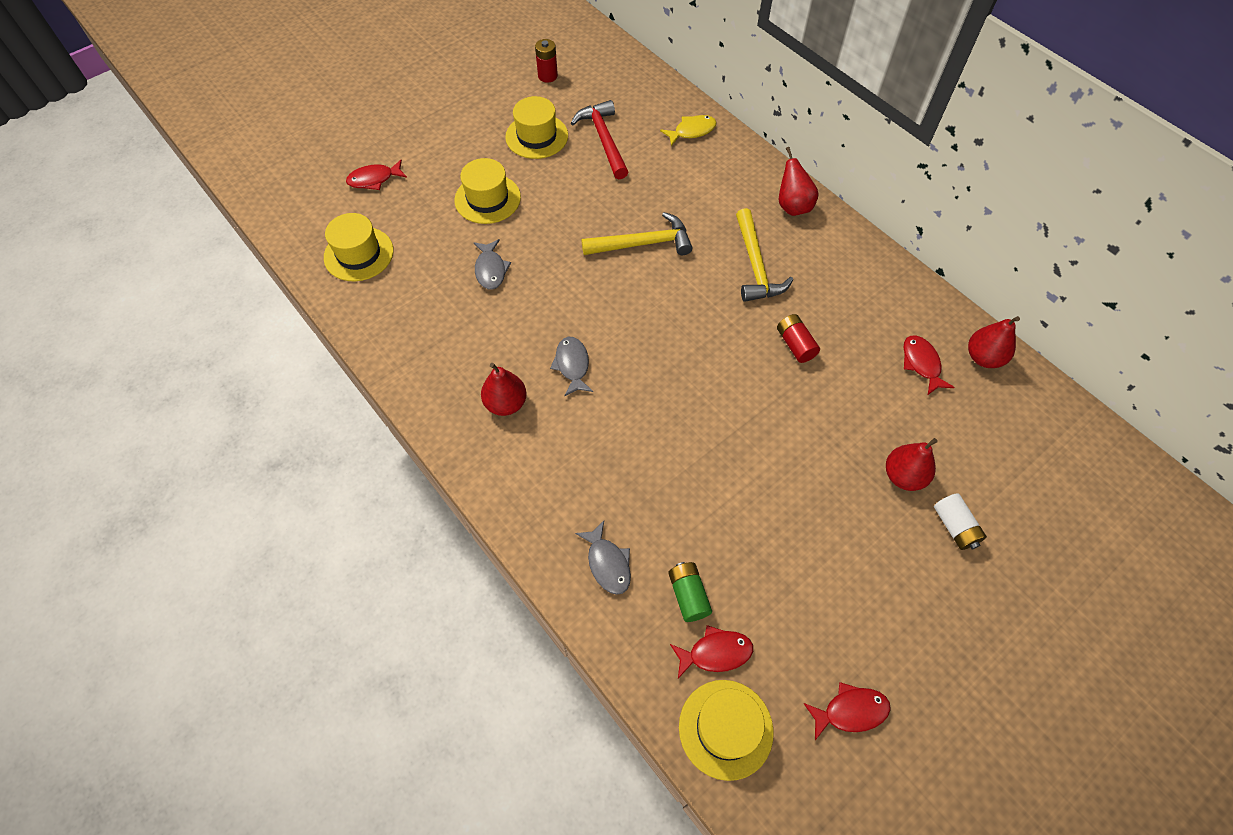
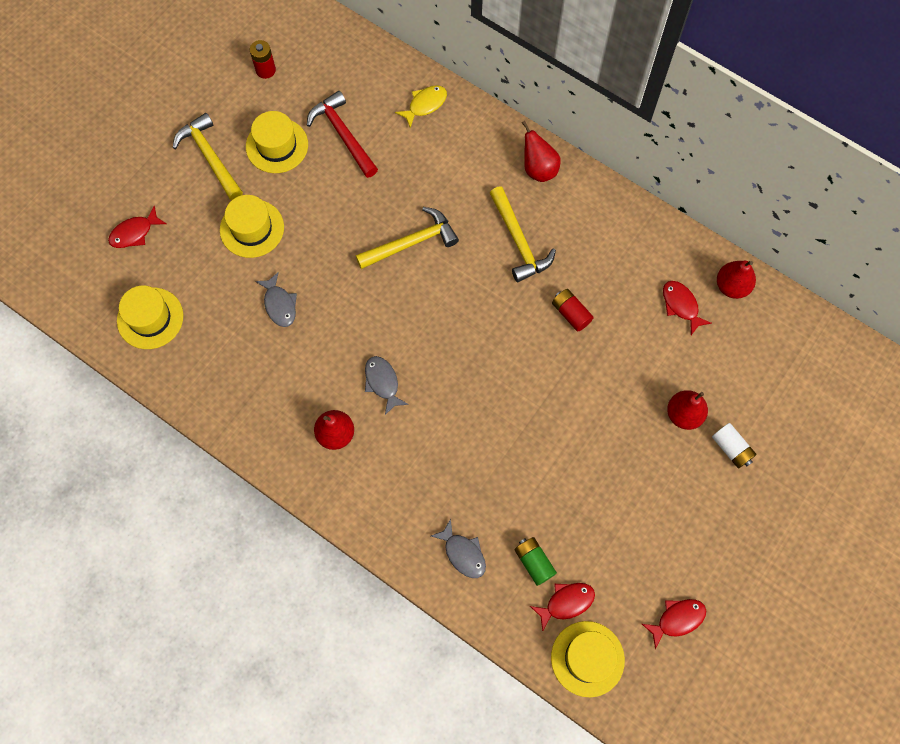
camera: 15 degrees left, 10 degrees up
none -> yellow hammer [173,113,243,200]

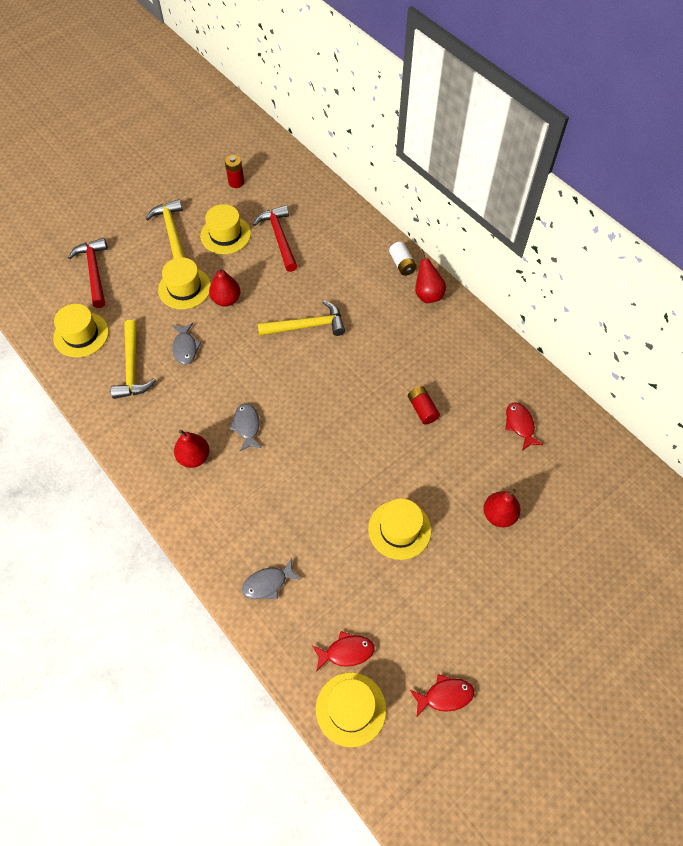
camera: 15 degrees right, 10 degrees down
red fish [108,206,166,248] -> red hammer [68,238,108,308]
yellow fish [395,85,447,128] -> none
grey fish [431,519,486,578] -> grey fish turned 90 degrees clockwise [242,558,302,599]
yellow hammer [490,186,556,282] -> yellow hammer moved to [111,320,156,399]
green battery [514,537,557,586] -> none
white battery [712,423,757,469] -> white battery moved to [389,242,417,276]
red pear [717,261,756,299] -> red pear moved to [209,267,241,307]
none -> yellow hat [368,499,431,560]

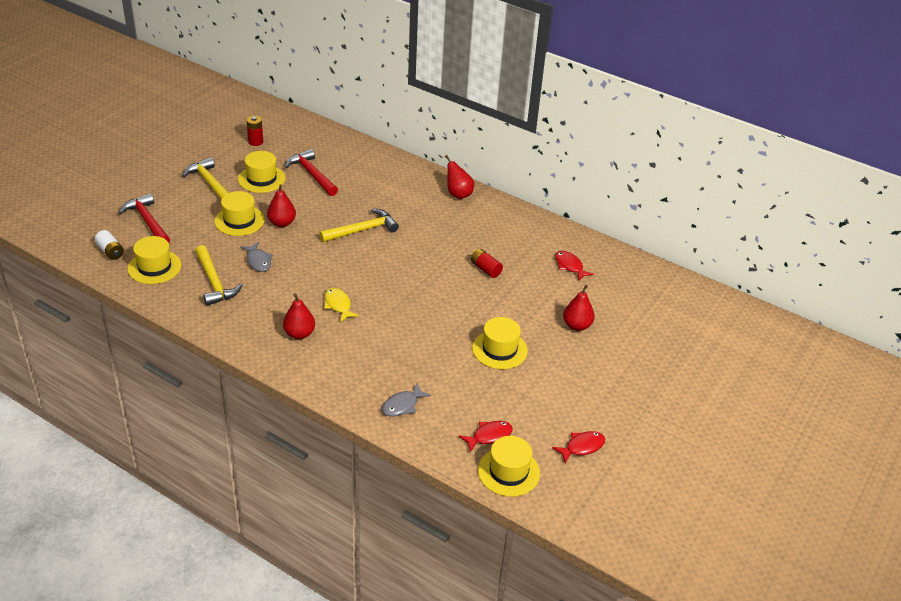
camera: 20 degrees left, 20 degrees down
grey fish [229,403,262,452] -> yellow fish [324,288,359,322]
white battery [389,242,417,276] -> white battery moved to [95,230,124,260]

